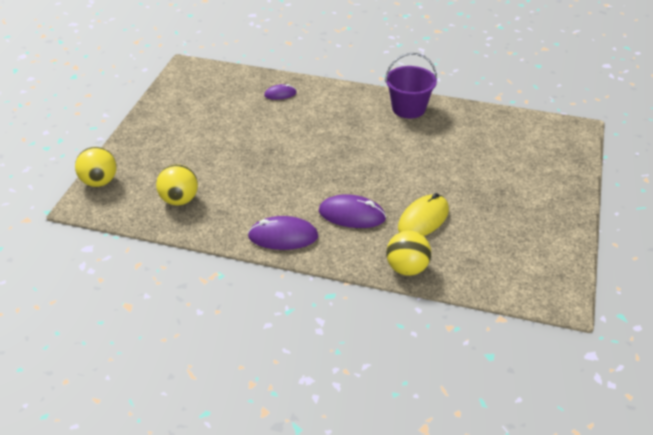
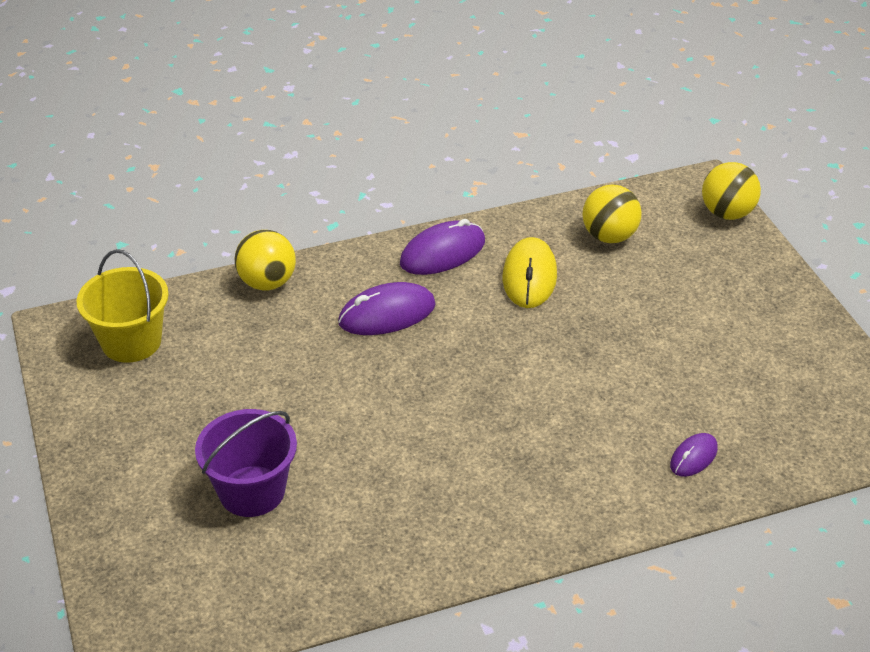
camera: 145 degrees right, 0 degrees up
purple bucket [385,53,437,119] -> purple bucket moved to [195,409,297,517]
yellow mouse [398,193,449,236] -> yellow mouse moved to [503,237,557,308]
none -> yellow bucket [76,249,169,363]

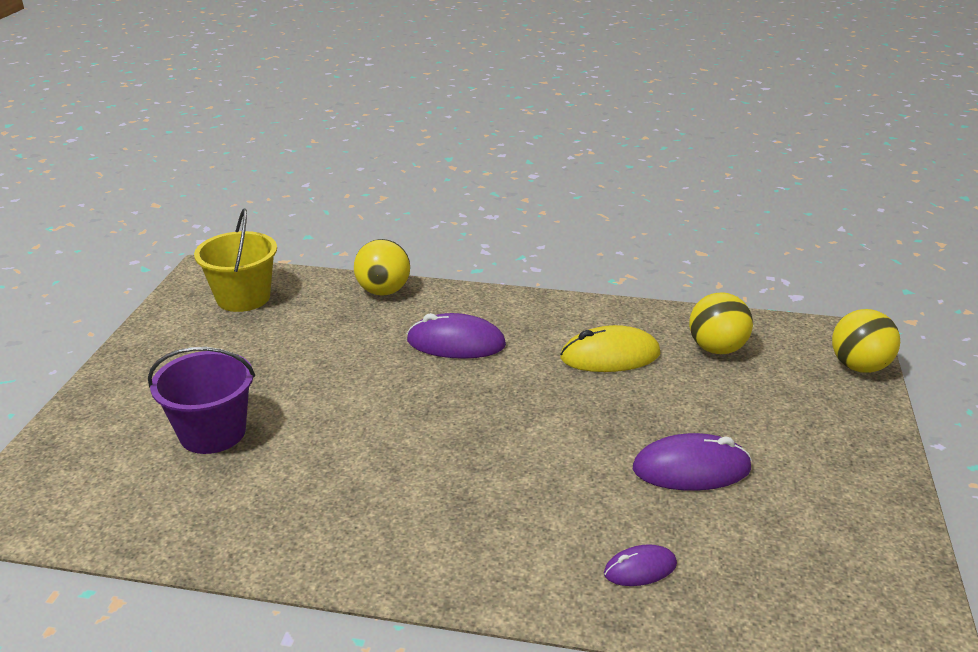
camera: 30 degrees right, 10 degrees down
purple mouse [400,219,485,275] -> purple mouse moved to [633,433,752,490]
yellow mouse [503,237,557,308] -> yellow mouse turned 45 degrees clockwise [560,325,660,372]

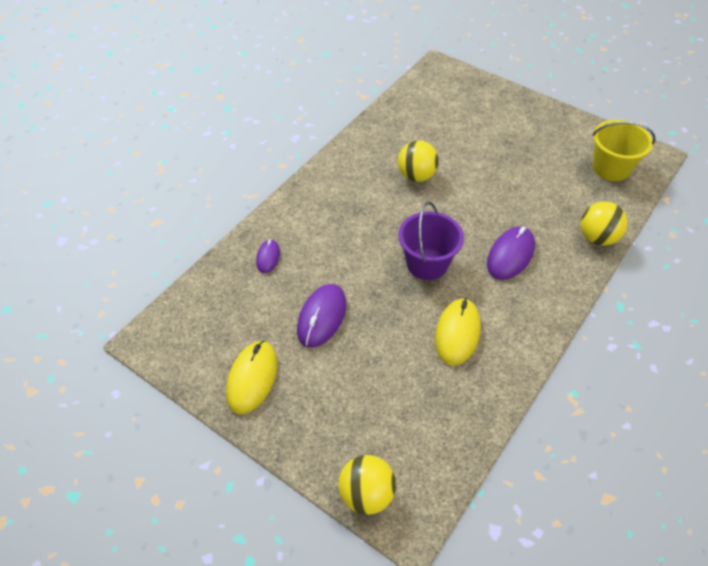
camera: 115 degrees right, 20 degrees up
purple bucket [148,347,255,454] -> purple bucket moved to [398,202,464,280]
yellow ball [689,293,753,354] -> yellow ball moved to [398,140,439,182]
none -> yellow mouse [226,340,277,414]

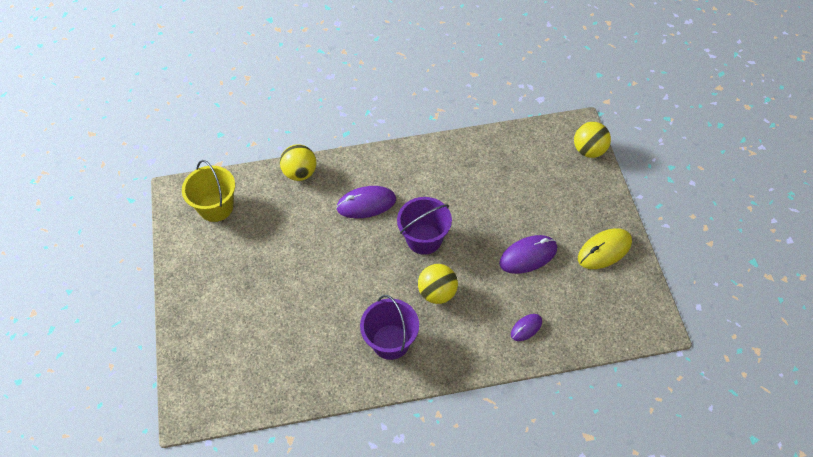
camera: 135 degrees left, 5 degrees up
yellow ball [398,140,439,182] -> yellow ball moved to [418,264,458,304]
yellow mouse [435,298,481,366] -> none
none -> purple bucket [360,295,419,360]

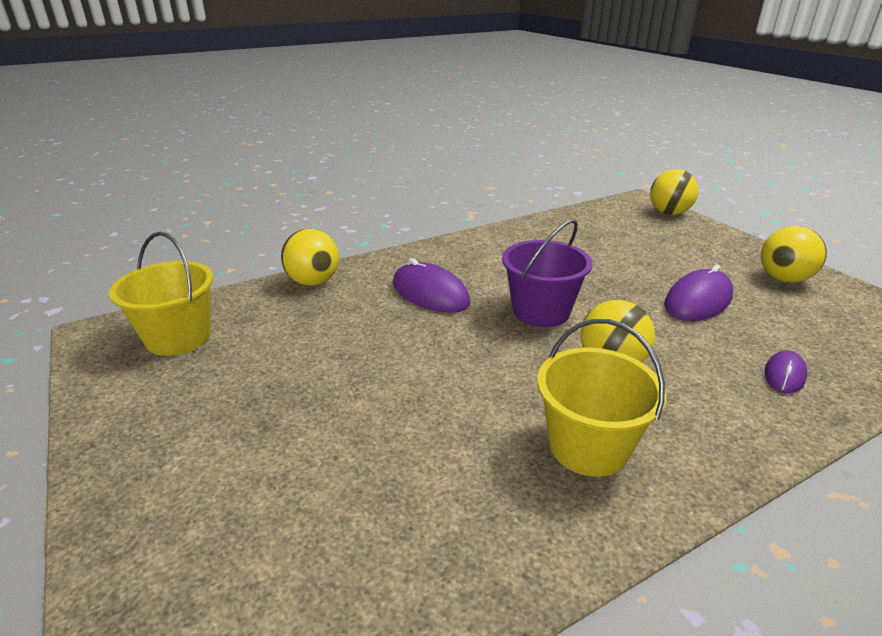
camera: 20 degrees left, 25 degrees down
purple mouse [336,186,396,218] -> purple mouse turned 75 degrees clockwise [393,258,470,313]
purple bucket [360,295,419,360] -> yellow bucket [537,319,667,477]
yellow mouse [578,228,632,269] -> yellow ball [761,226,827,283]

